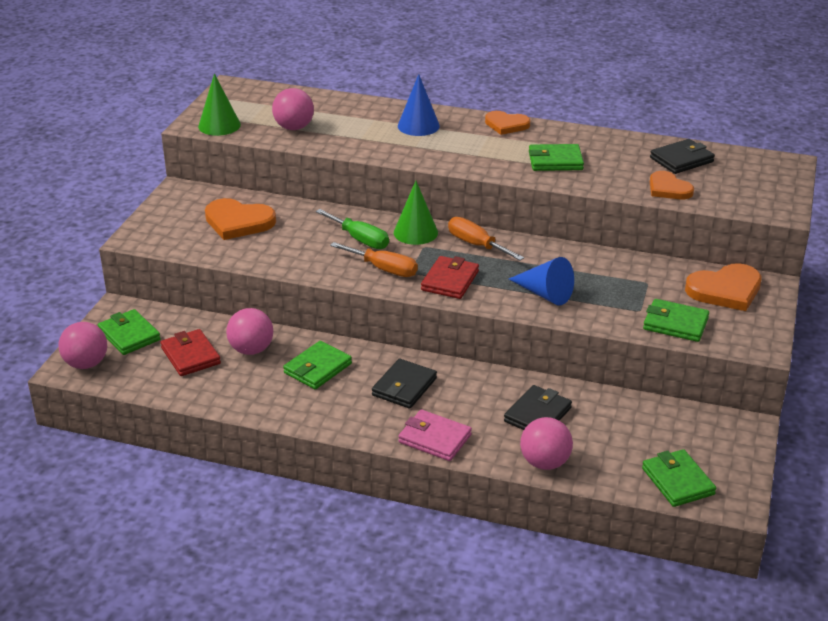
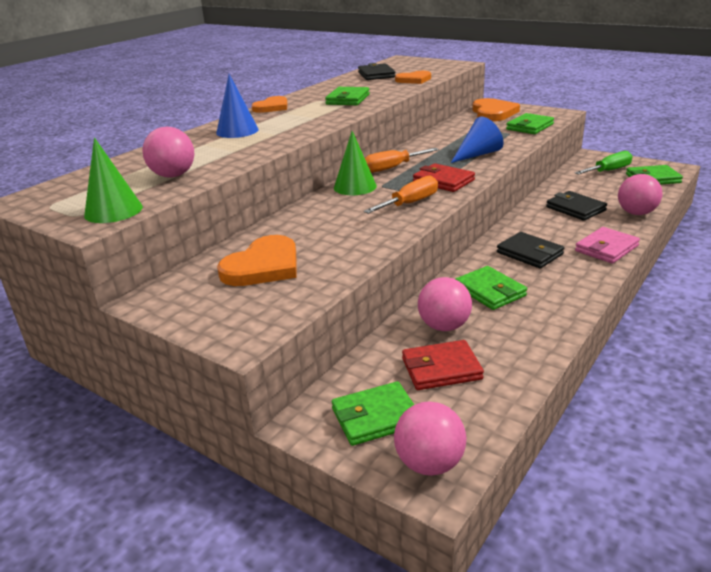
camera: 70 degrees left, 5 degrees down
green screwdriver [315,209,389,249] -> green screwdriver moved to [575,151,633,175]

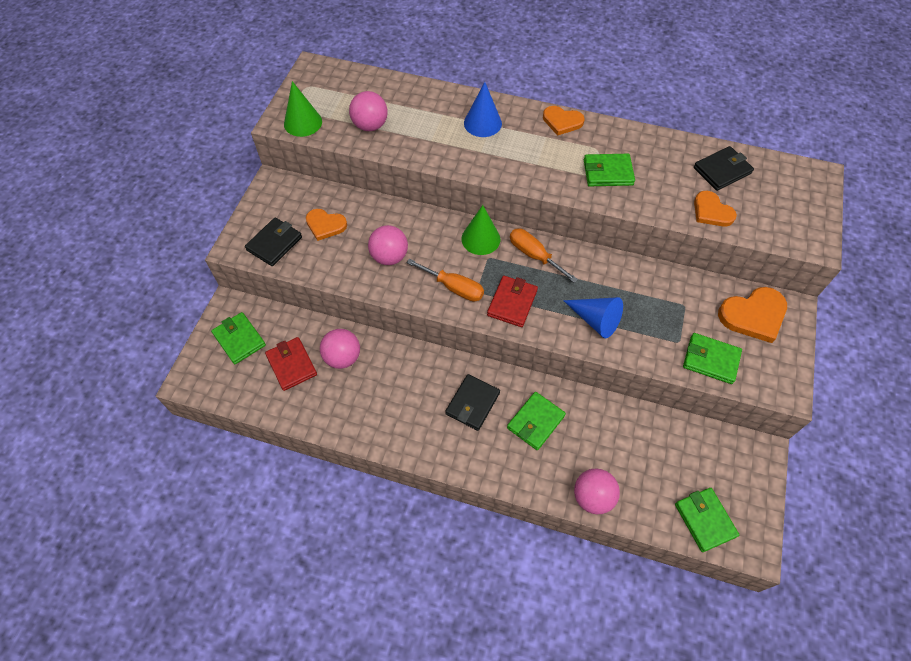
camera: 70 degrees right, 30 degrees up
orange heart [217,235,296,286] -> orange heart [306,209,347,241], size x0.66
pink ball [394,402,466,476] -> pink ball moved to [368,225,408,265]
green wallet [455,266,527,310] -> green wallet moved to [507,392,566,450]
black wallet [546,191,607,221] -> black wallet moved to [245,218,302,266]
green screwdriver [575,151,633,175] -> none
pink wallet [575,227,640,264] -> none

